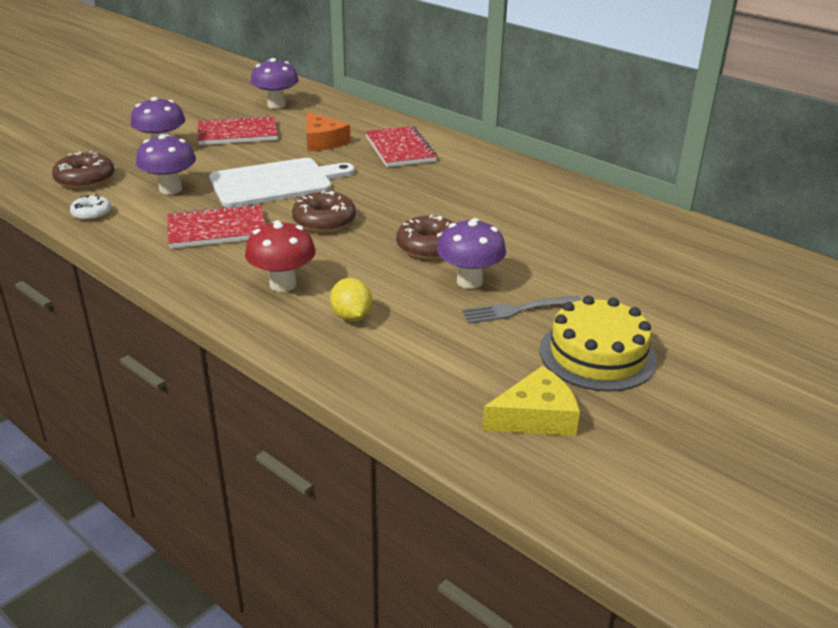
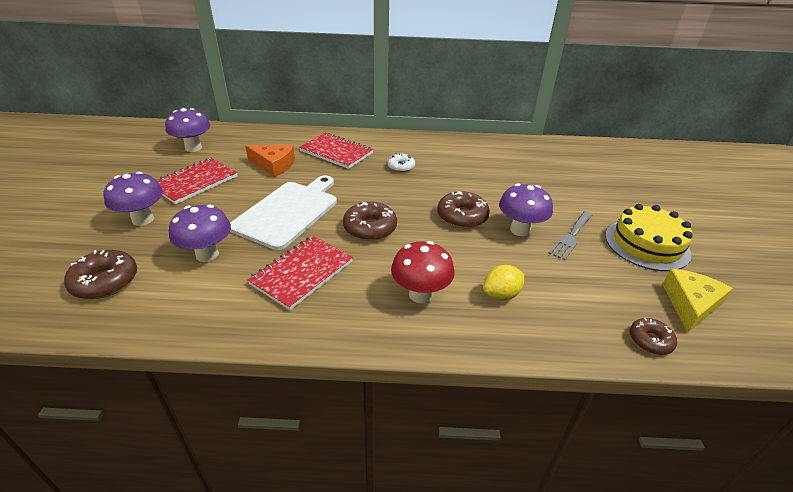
camera: 40 degrees left, 5 degrees up
white donut [70,194,111,221] -> white donut moved to [388,153,415,172]
yellow lemon [330,278,372,322] -> yellow lemon turned 60 degrees counterclockwise [483,265,524,300]
none -> brown donut [630,318,677,355]

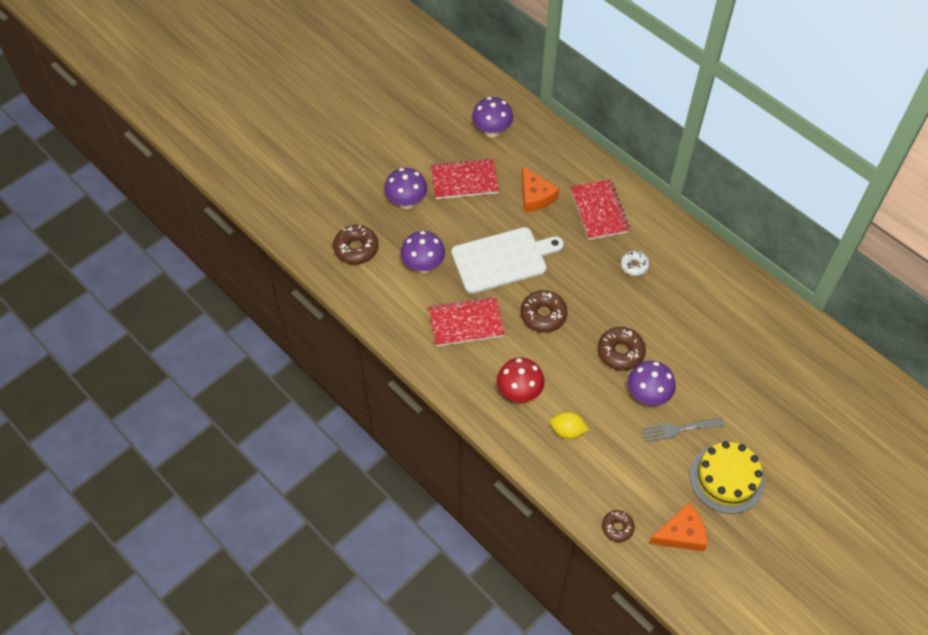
camera: 45 degrees right, 20 degrees up
yellow cheese [662,269,733,333] -> orange cheese [649,503,707,551]

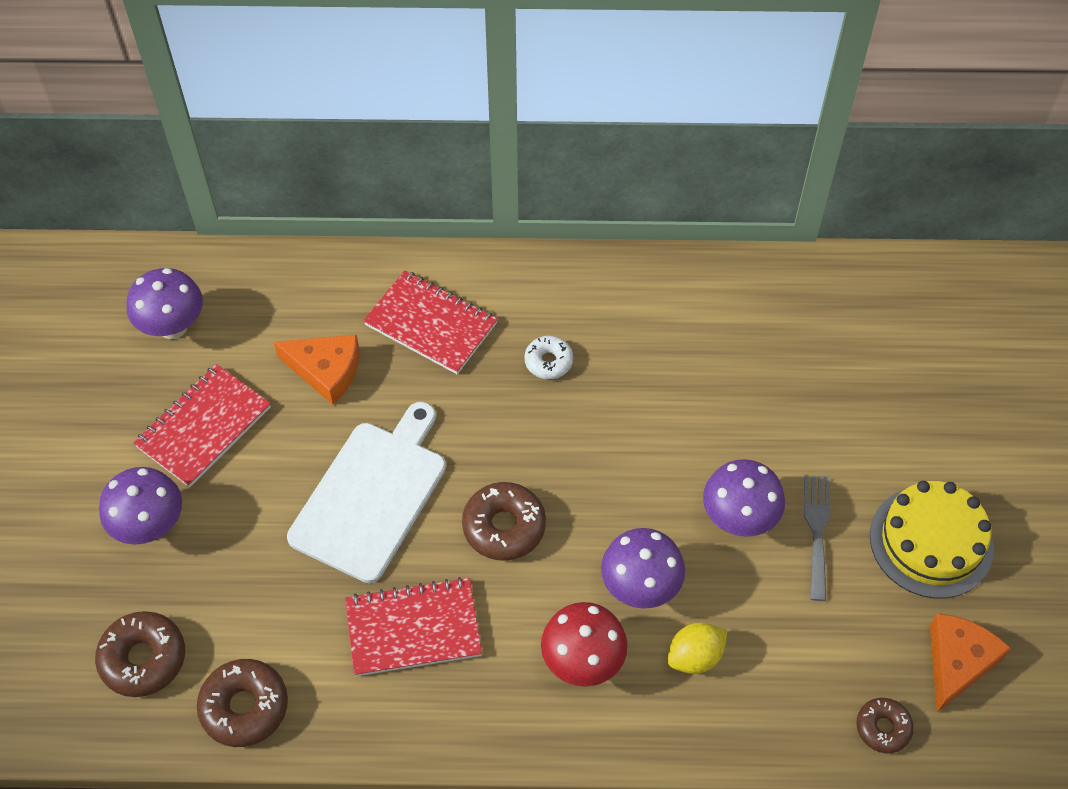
camera: 45 degrees left, 0 degrees up
purple mushroom [401,231,445,273] -> purple mushroom moved to [601,528,685,609]
red notebook [429,296,504,347] -> red notebook turned 45 degrees clockwise [345,577,482,676]
brown donut [598,327,646,371] -> brown donut moved to [197,659,288,747]
grey fork [641,418,724,442] -> grey fork turned 150 degrees clockwise [804,475,830,601]

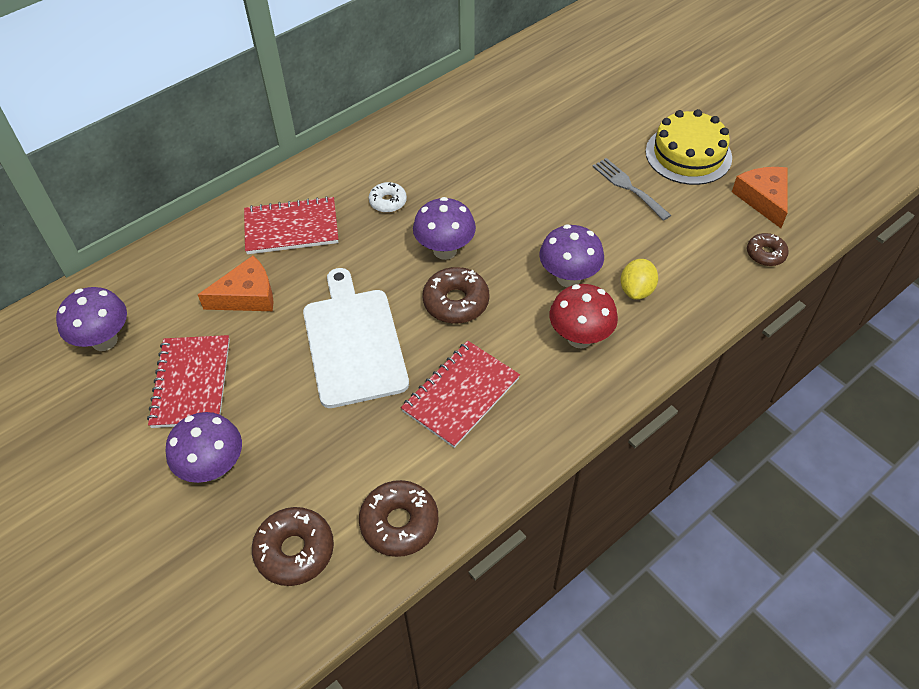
camera: 40 degrees left, 5 degrees down
purple mushroom [703,459,785,537] -> purple mushroom moved to [413,197,476,260]

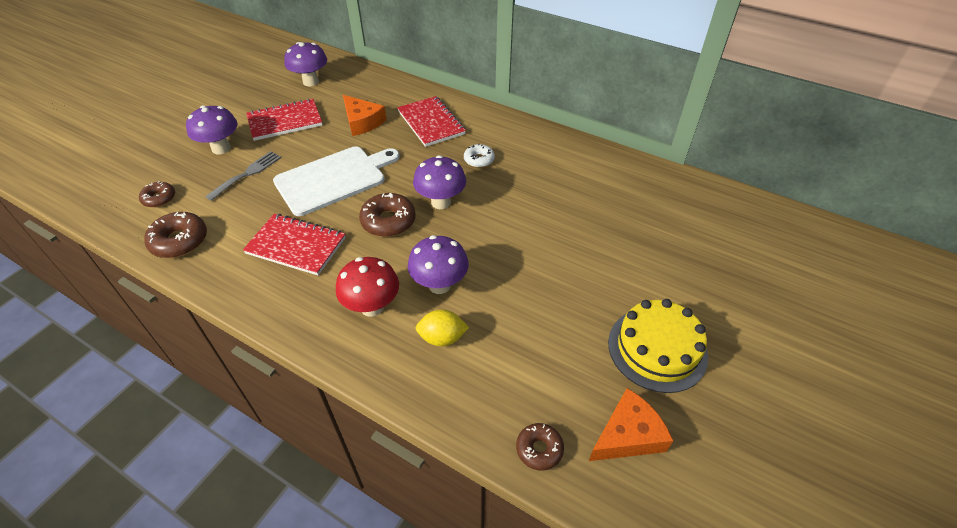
camera: 70 degrees right, 5 degrees down
brown donut [252,507,334,586] -> brown donut [139,181,175,208], size x0.62
grey fork [592,158,671,221] -> grey fork moved to [205,151,281,201]

